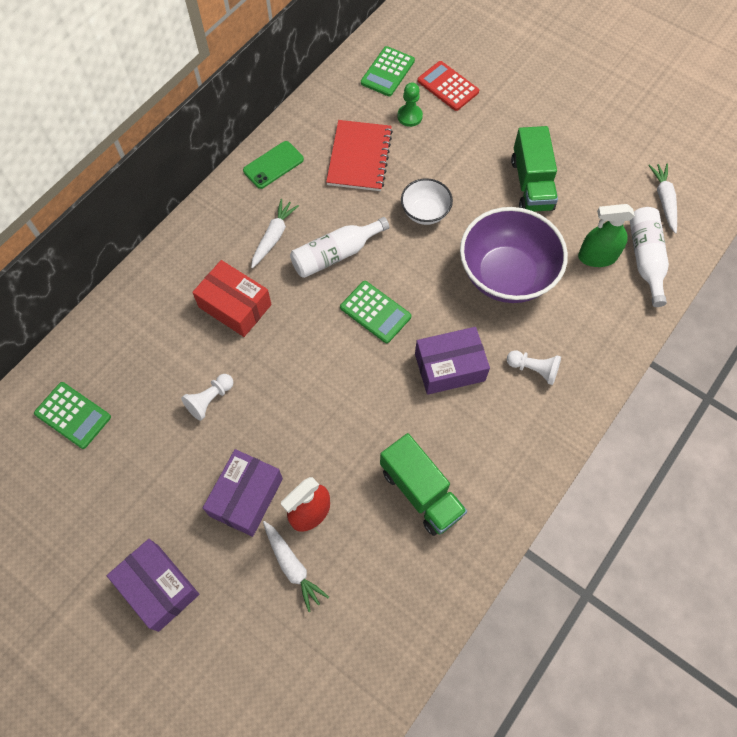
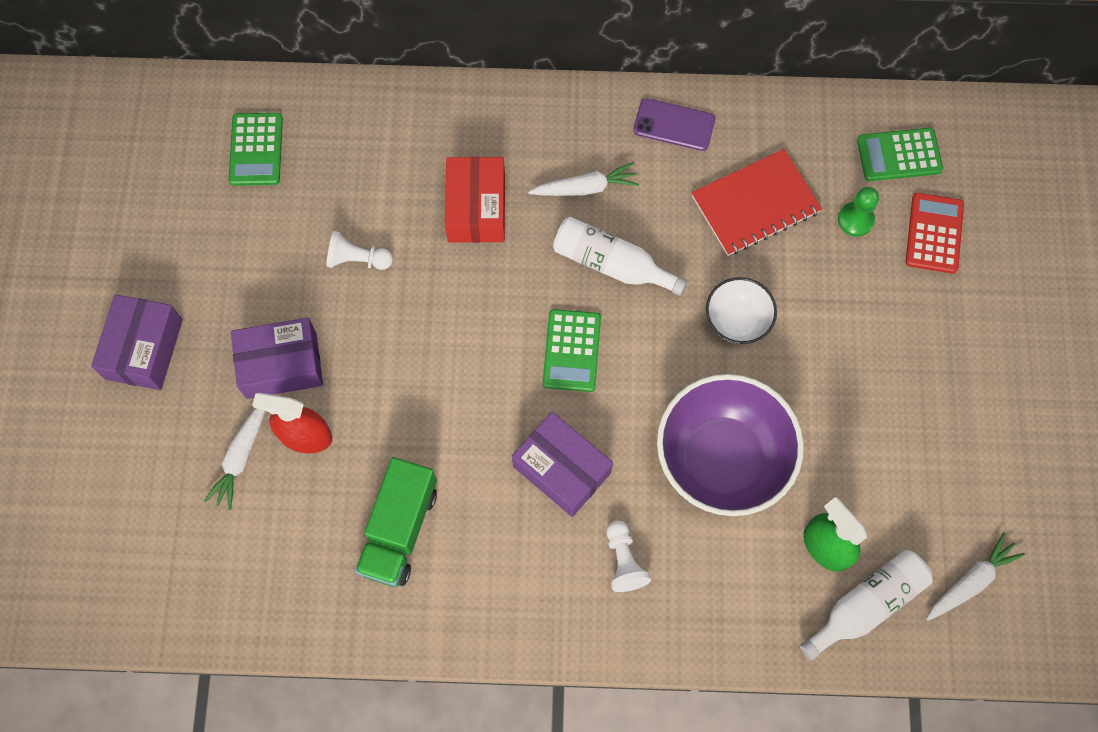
camera: 55 degrees right, 5 degrees up
green phone [243,141,304,189] -> purple phone [633,98,715,151]
green truck [511,126,558,212] -> none

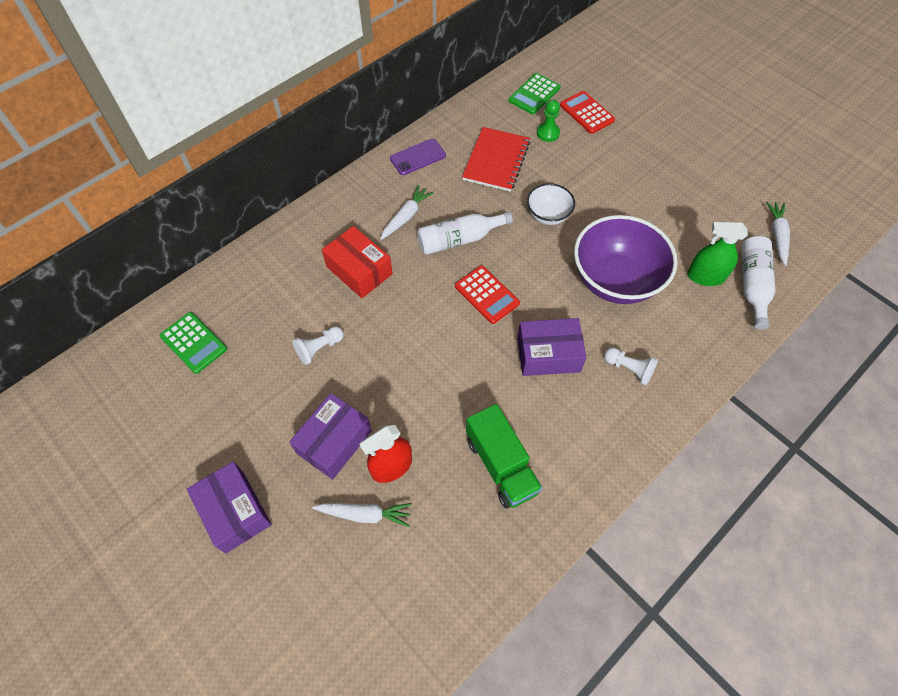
camera: 45 degrees left, 10 degrees down
white carrot [204,408,265,510] -> white carrot turned 60 degrees counterclockwise [312,503,412,527]
green calculator [543,309,601,392] -> red calculator [455,265,520,324]

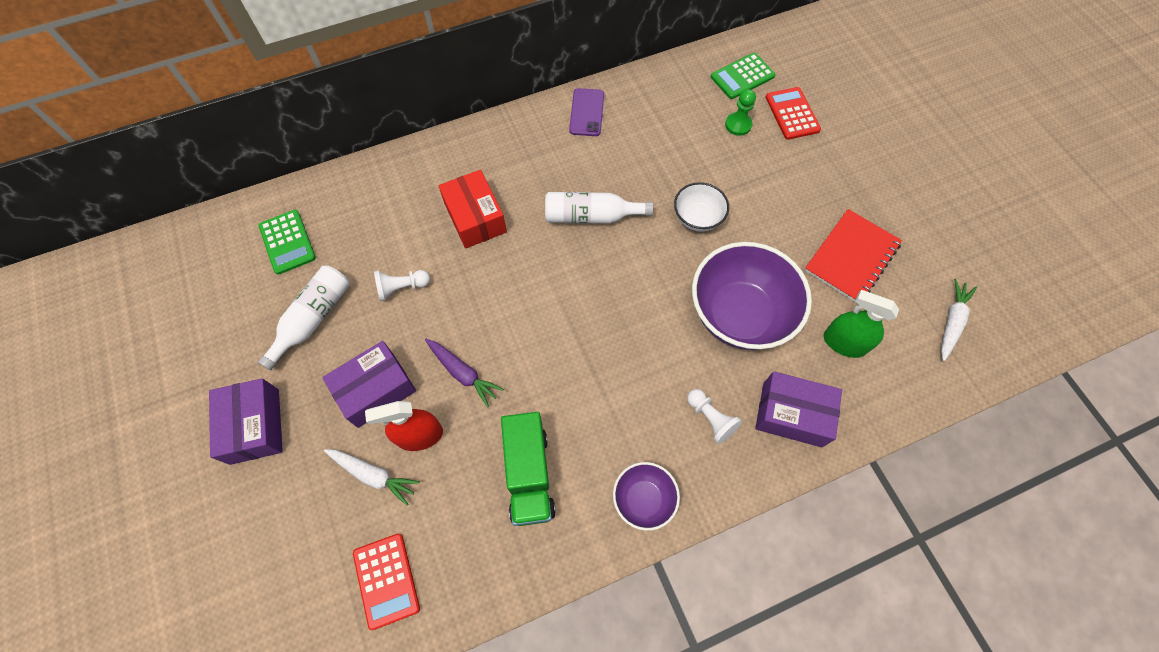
camera: 20 degrees right, 5 degrees up
white carrot [380,185,434,240] -> none
purple phone [390,139,446,175] -> purple phone turned 75 degrees counterclockwise [569,88,604,136]
red calculator [455,265,520,324] -> red calculator moved to [353,534,420,630]
red notebook [462,127,530,192] -> red notebook moved to [804,209,902,304]
purple box [517,318,587,376] -> purple box moved to [755,371,842,447]
white bottle [741,236,775,330] -> white bottle moved to [258,265,350,370]
none -> purple carrot [425,339,504,407]
none -> purple bowl [613,462,680,531]

